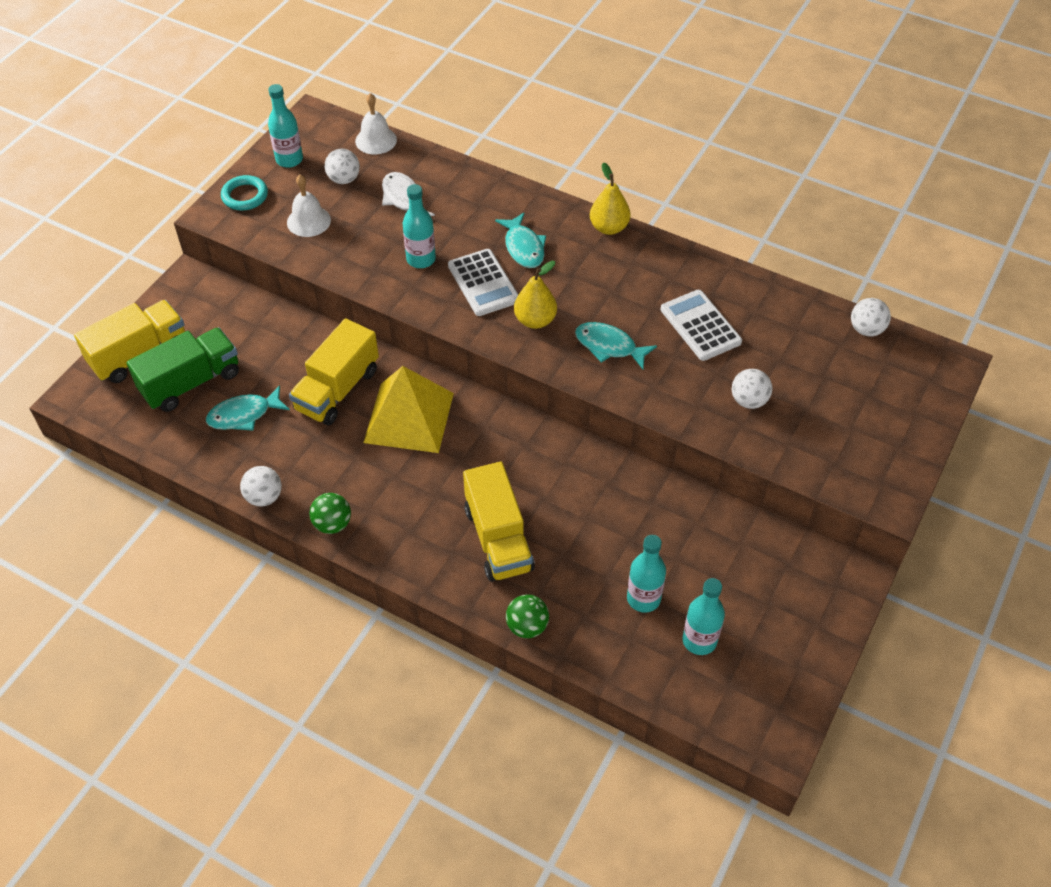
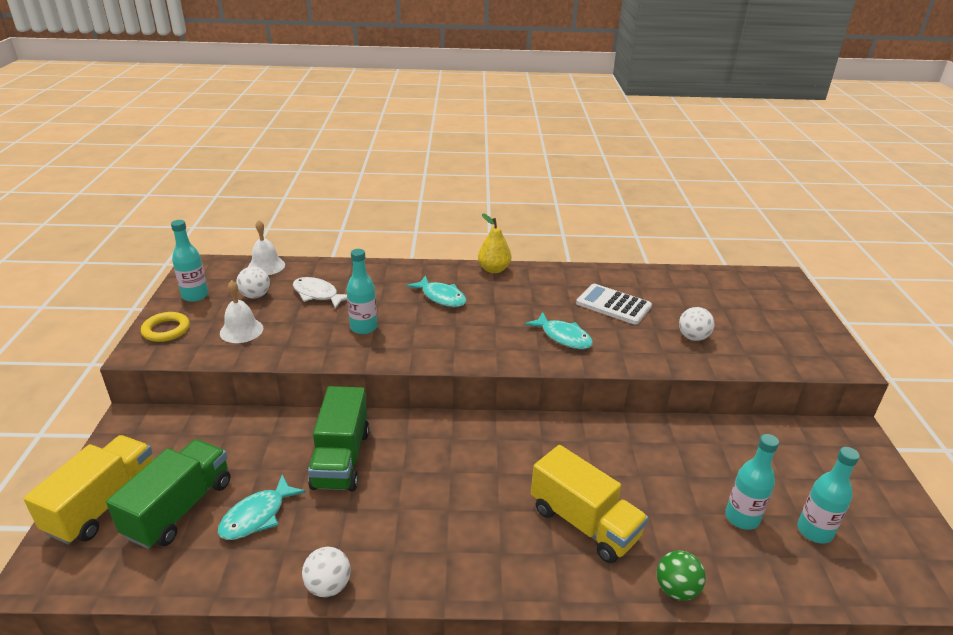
camera: 30 degrees left, 20 degrees down
turquoise ring [221,175,268,211] -> yellow ring [141,312,190,342]
yellow truck [289,318,379,425] -> green truck [308,386,369,491]
green ball [309,493,351,534] -> none
yellow pyramid [363,366,454,453] -> none
white calculator [448,249,519,316] -> none
yellow pear [514,261,557,329] -> none
turquoise fish [575,322,657,369] -> turquoise fish turned 135 degrees counterclockwise [524,312,593,349]
white ball [851,298,891,336] -> none

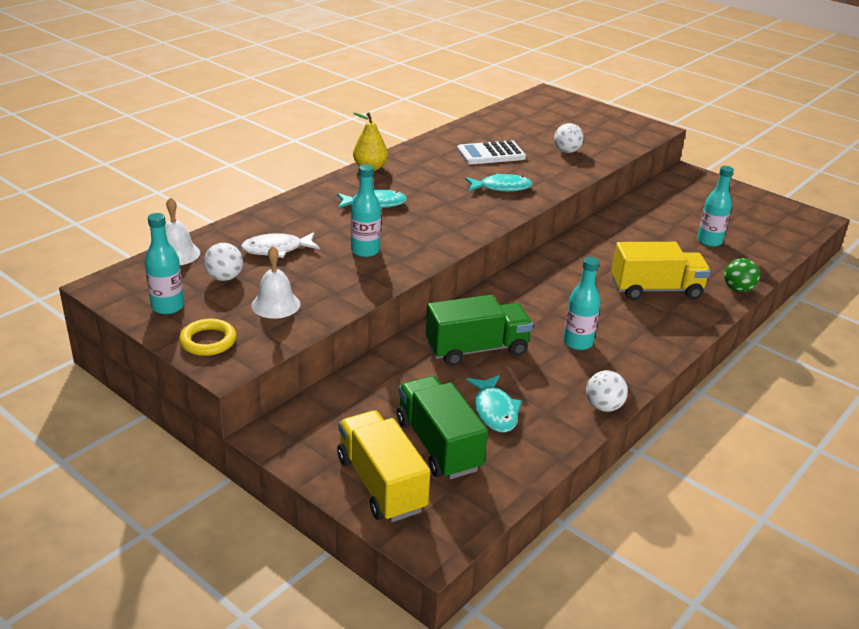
camera: 50 degrees left, 0 degrees up
green truck [308,386,369,491] -> green truck turned 60 degrees counterclockwise [426,295,533,366]
turquoise bottle [797,447,860,544] -> turquoise bottle moved to [563,257,601,350]

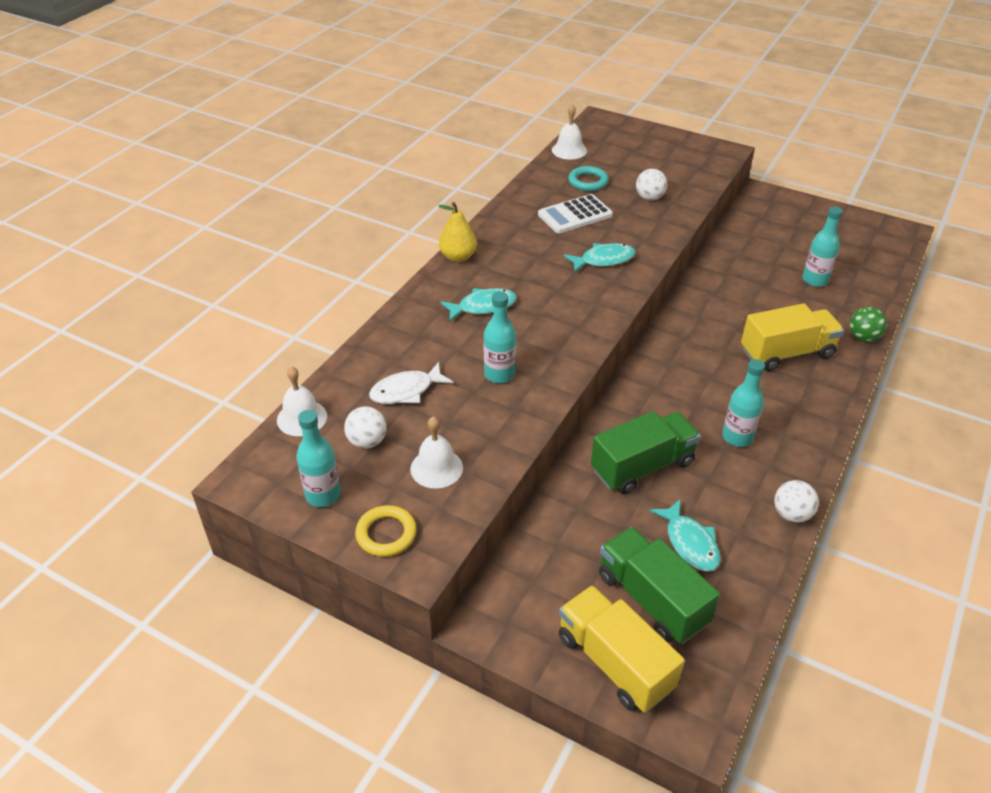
camera: 10 degrees left, 10 degrees up
none -> white bell [552,104,587,160]
none -> turquoise ring [568,166,609,191]

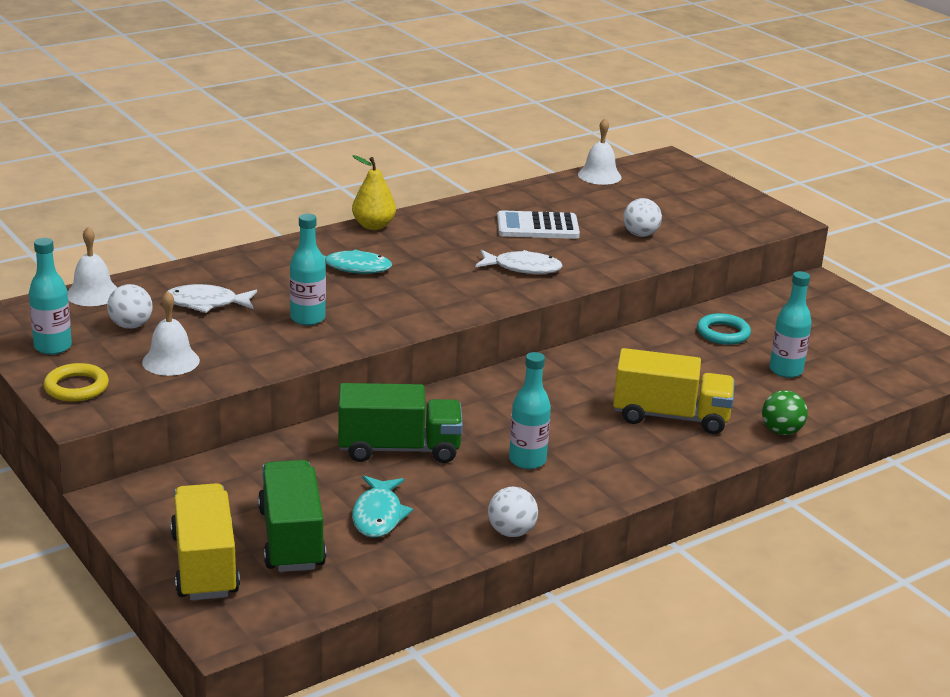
camera: 25 degrees right, 15 degrees down
turquoise fish [564,243,636,273] -> white fish [476,250,563,274]
turquoise ring [568,166,609,191] -> turquoise ring moved to [697,313,751,345]

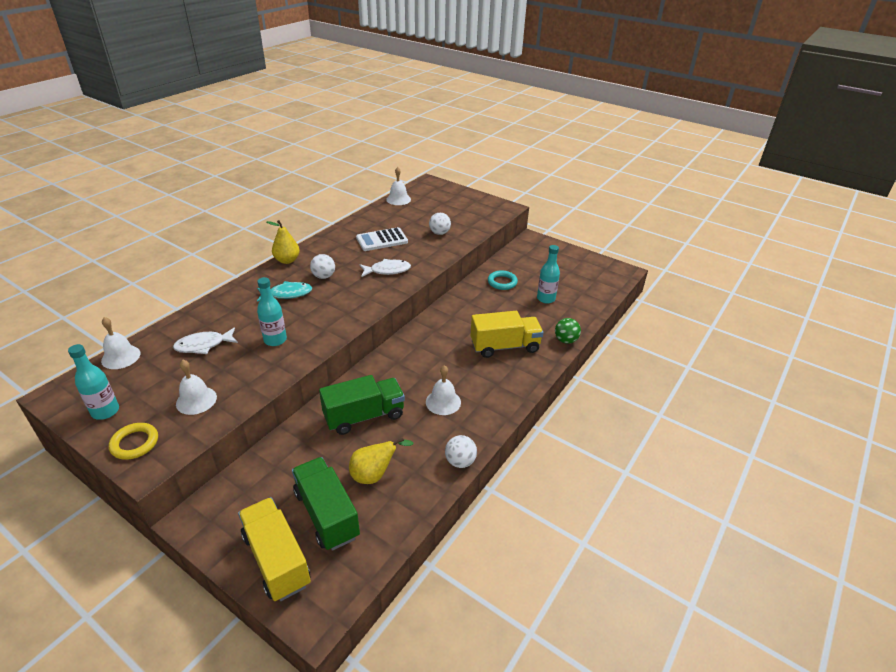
camera: 20 degrees left, 10 degrees up
white ball [107,284,153,329] -> white ball moved to [310,254,335,279]
turquoise fish [352,476,413,538] -> yellow pear [349,437,413,484]
turquoise bottle [509,352,551,469] -> white bell [426,365,461,415]

